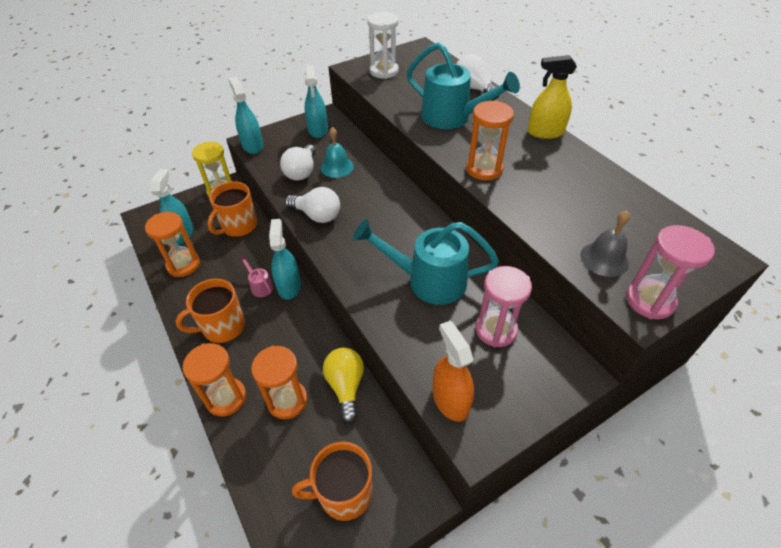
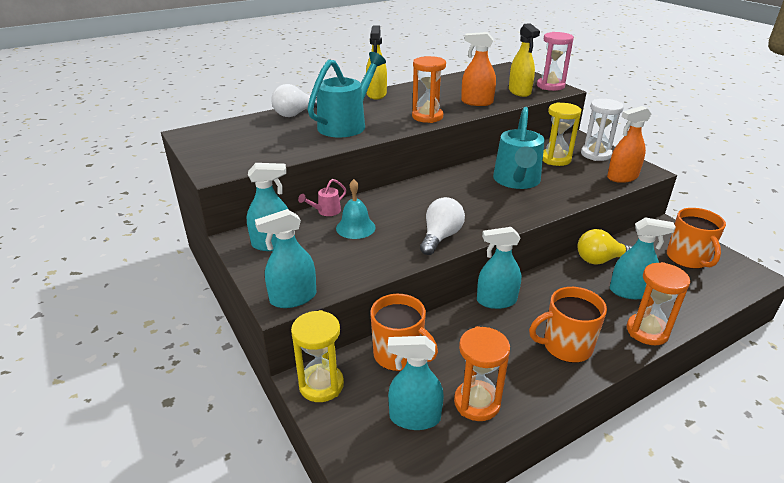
camera: 90 degrees left, 15 degrees down
orange mug [176,279,245,343] -> orange mug turned 105 degrees clockwise [529,287,607,363]
pink watering can [238,254,273,297] -> pink watering can moved to [298,179,346,216]
orange hourglass [251,346,307,419] -> turquoise spray bottle [610,217,676,299]
white light bulb [280,145,316,180] -> none
white hourglass [367,12,399,79] -> white hourglass moved to [581,99,624,161]
pink hourglass [476,266,532,347] -> yellow hourglass [543,102,582,166]
grey bell [580,211,630,277] -> yellow spray bottle [509,23,540,97]
none -> orange spray bottle [461,32,496,106]

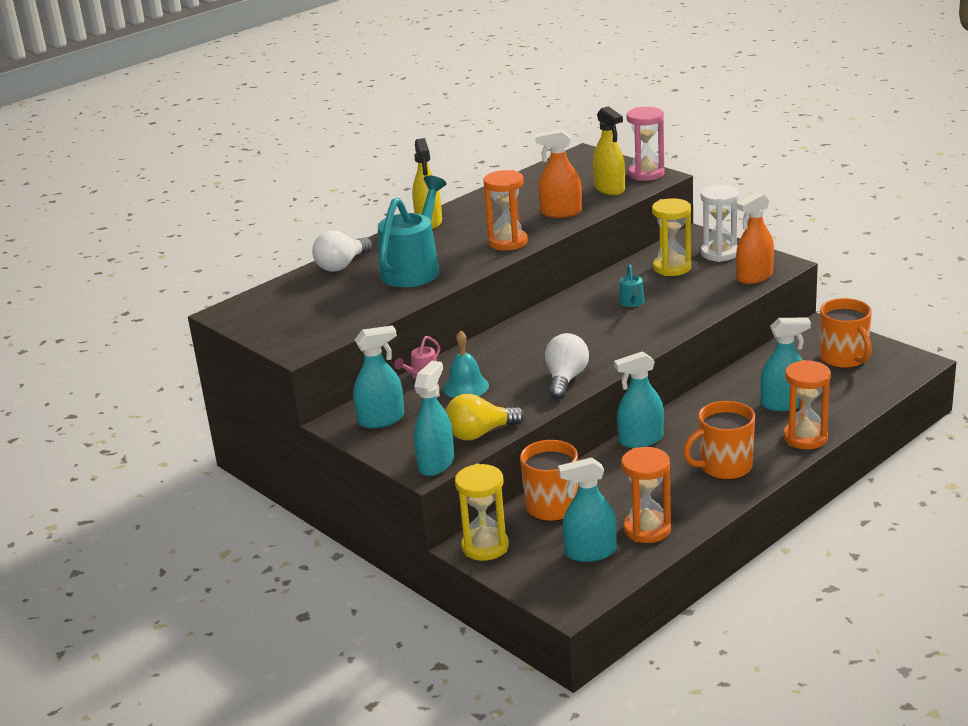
camera: 10 degrees left, 5 degrees down
turquoise spray bottle [255,209,317,308] -> turquoise spray bottle turned 150 degrees clockwise [414,361,454,476]
turquoise watering can [493,107,545,189] -> turquoise watering can [619,265,645,307], size x0.44
yellow light bulb [577,229,633,265] -> yellow light bulb moved to [445,394,524,440]

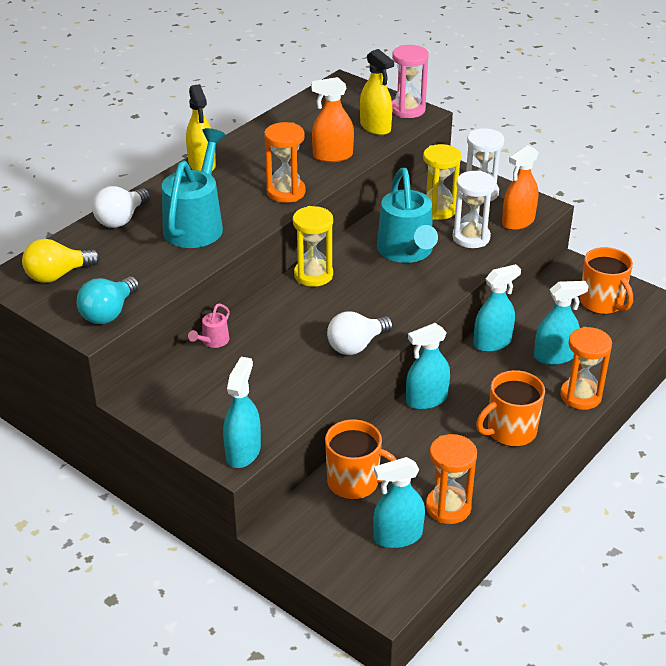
camera: 10 degrees left, 10 degrees up
turquoise spray bottle [353,325,404,428] -> turquoise spray bottle moved to [474,264,521,352]
turquoise bell [443,330,489,398] -> none
yellow light bulb [445,394,524,440] -> yellow light bulb moved to [22,239,100,283]
yellow hourglass [455,464,509,561] -> yellow hourglass moved to [293,206,333,287]
white light bulb [545,333,589,399] -> white light bulb turned 135 degrees counterclockwise [327,311,393,355]
turquoise watering can [619,265,645,307] -> turquoise watering can [377,168,438,263], size x2.28
none -> turquoise light bulb [76,276,139,324]
none -> white hourglass [453,171,496,248]

